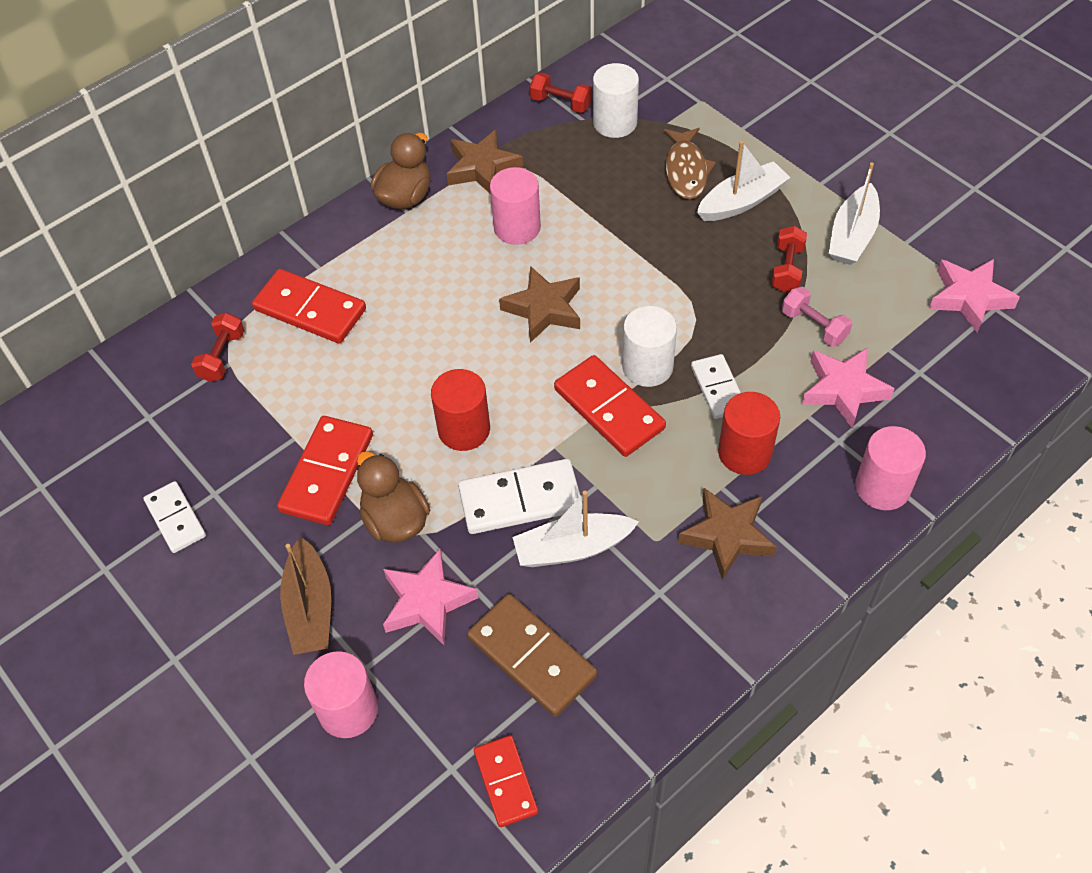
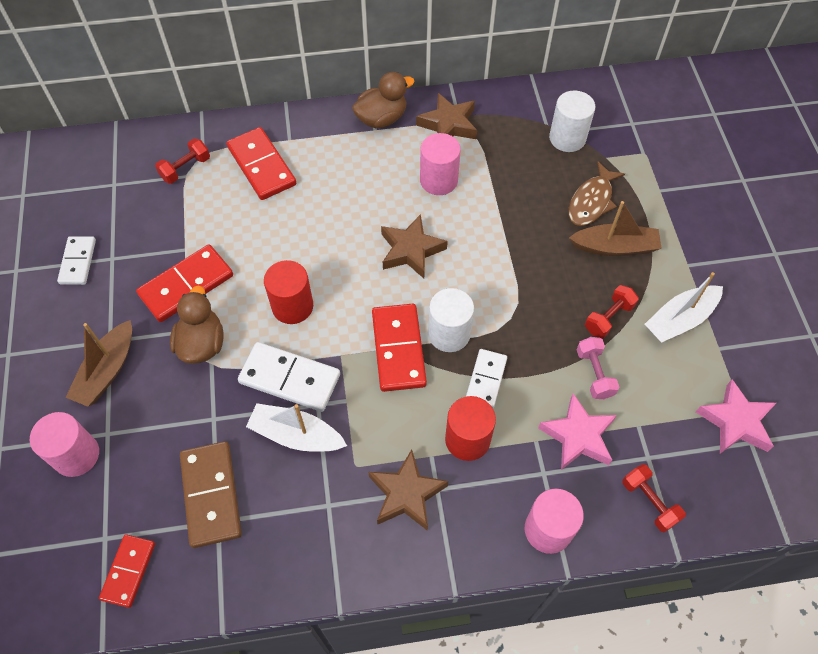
camera: 30 degrees right, 5 degrees up
pink star [383,549,478,645] -> none
red dumbbell [530,72,592,113] -> red dumbbell moved to [622,464,686,533]
white boat [697,141,791,221] -> brown boat [569,201,662,256]

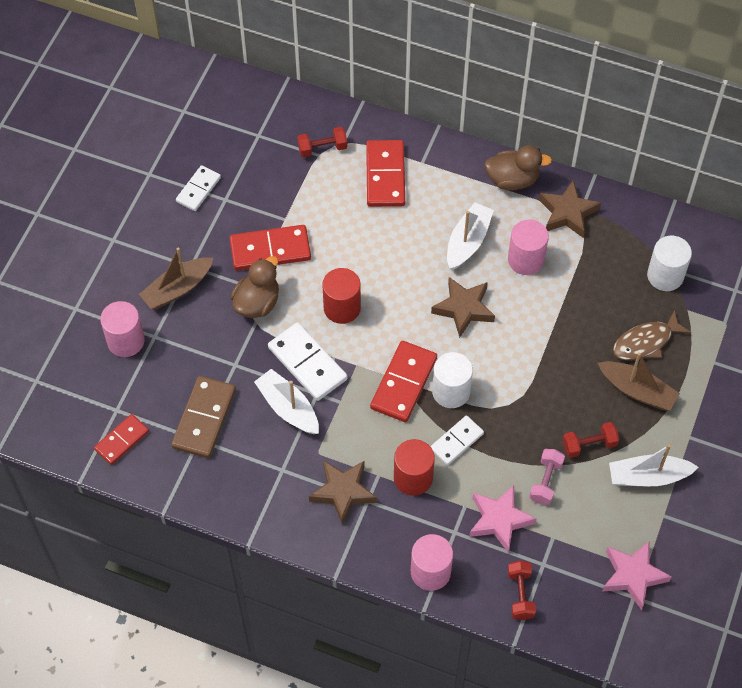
camera: 30 degrees right, 0 degrees up
none -> white boat [447,202,494,270]

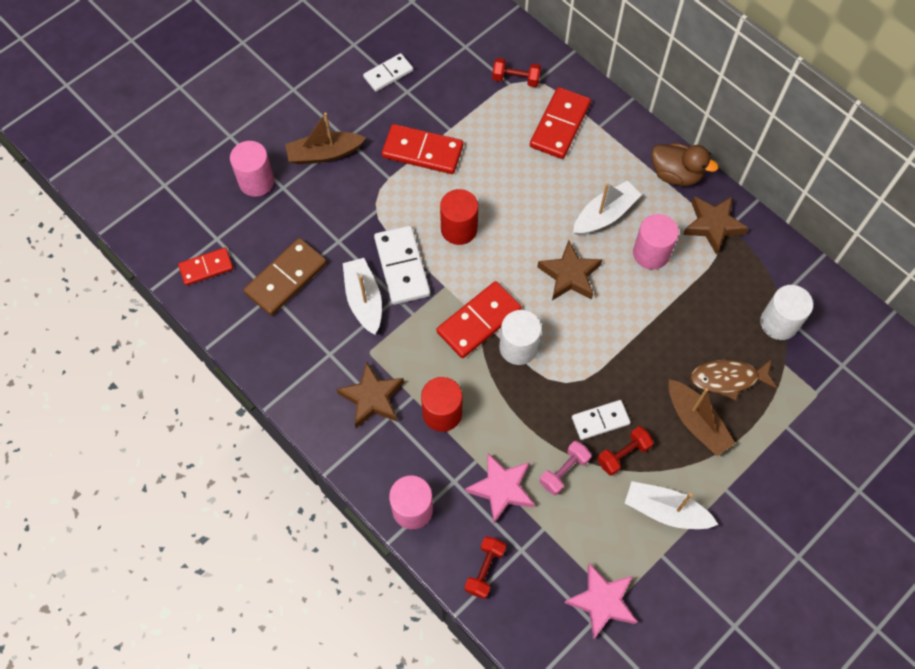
camera: 25 degrees right, 5 degrees up
brown duck [230,256,279,318] -> none
white domino [430,415,484,465] -> white domino moved to [572,400,631,440]
red dumbbell [563,422,619,458] -> red dumbbell turned 45 degrees counterclockwise [598,426,654,476]

